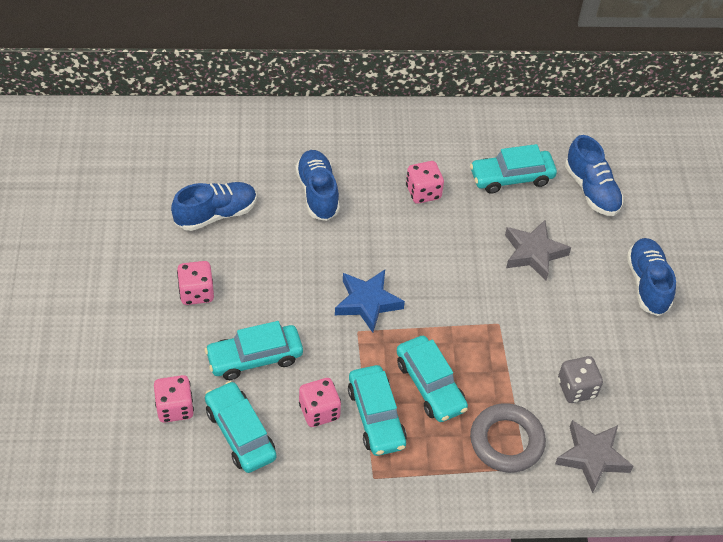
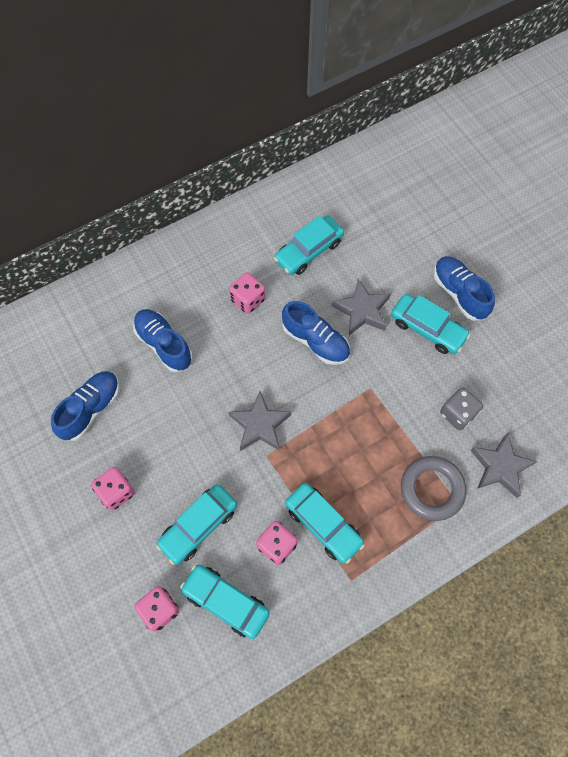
camera: 25 degrees left, 15 degrees up
blue star [335,270,405,333] -> grey star [228,391,291,451]
turquoise car [397,336,468,422] -> turquoise car moved to [391,294,471,354]
blue shoe [565,135,624,216] -> blue shoe moved to [282,301,350,365]

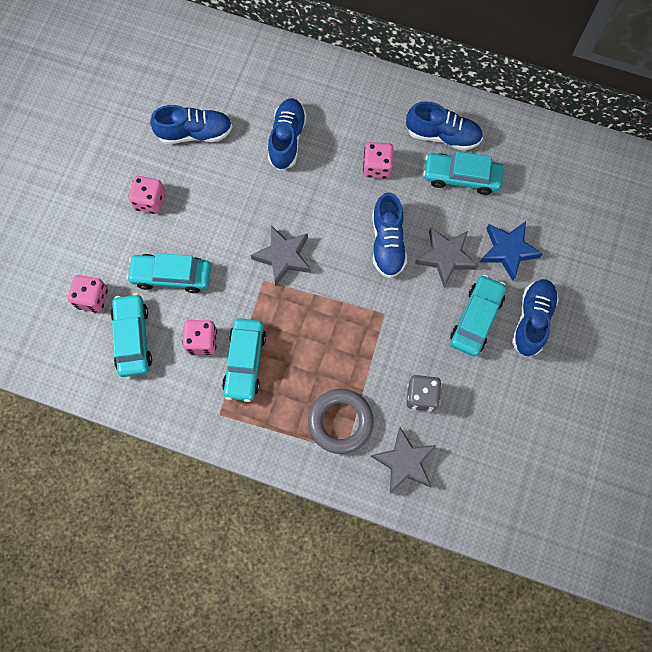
camera: 50 degrees right, 5 degrees up
turquoise car [391,294,471,354] -> turquoise car turned 150 degrees counterclockwise [450,275,506,357]
none -> blue shoe [406,101,483,151]
none -> blue star [479,221,543,281]

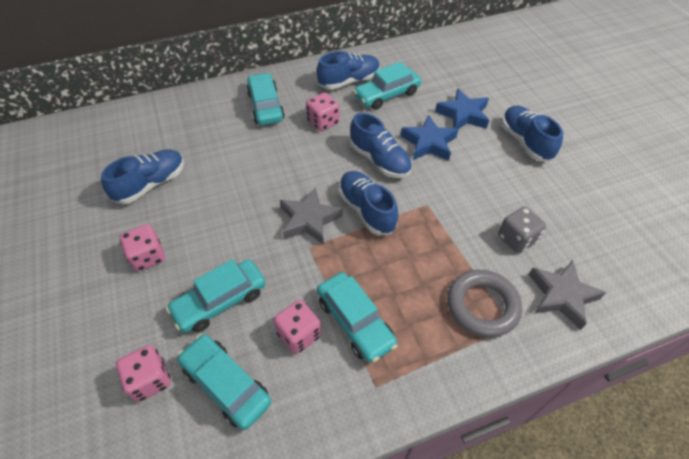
camera: 40 degrees left, 20 degrees down
blue shoe [268,98,307,170] -> blue shoe moved to [339,171,398,235]
grey star [415,227,478,287] -> blue star [401,115,459,161]
turquoise car [450,275,506,357] -> turquoise car moved to [246,73,285,125]

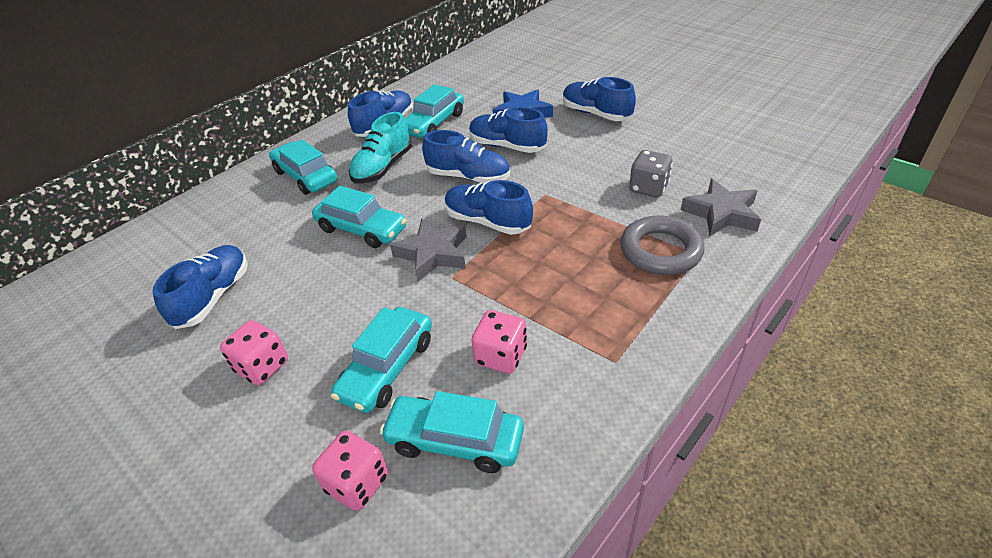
camera: 25 degrees left, 10 degrees down
pink dice [306,93,340,131] -> turquoise shoe [349,112,412,184]
turquoise car [317,272,398,363] -> turquoise car moved to [312,186,407,248]
blue star [401,115,459,161] -> blue shoe [469,107,548,153]

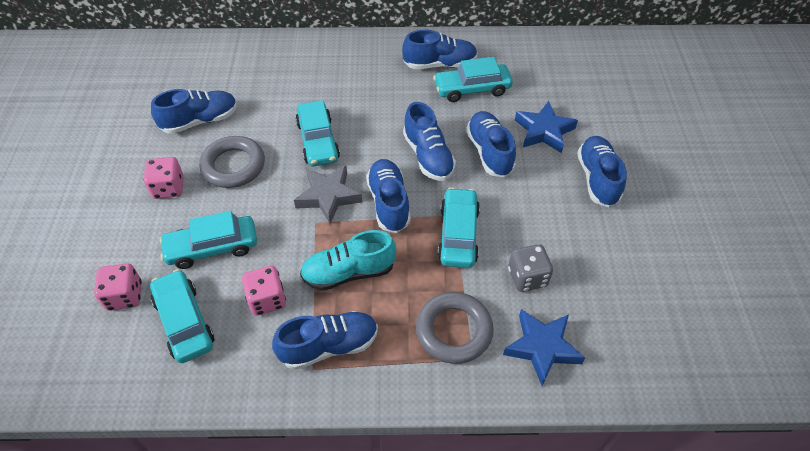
camera: 45 degrees right, 10 degrees up
turquoise car [269,140,337,195] -> turquoise car moved to [437,188,480,268]
turquoise shoe [349,112,412,184] -> turquoise shoe moved to [300,230,396,291]
grey star [681,179,761,236] -> blue star [503,309,585,386]
none -> grey ring [199,136,265,188]
none -> blue shoe [272,311,378,370]

